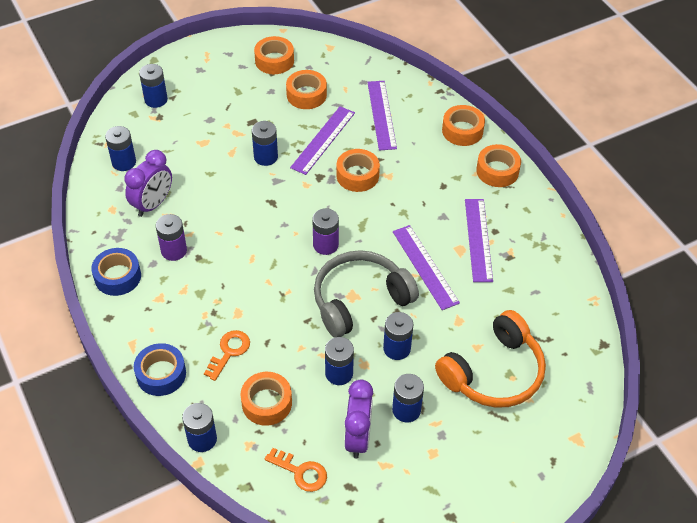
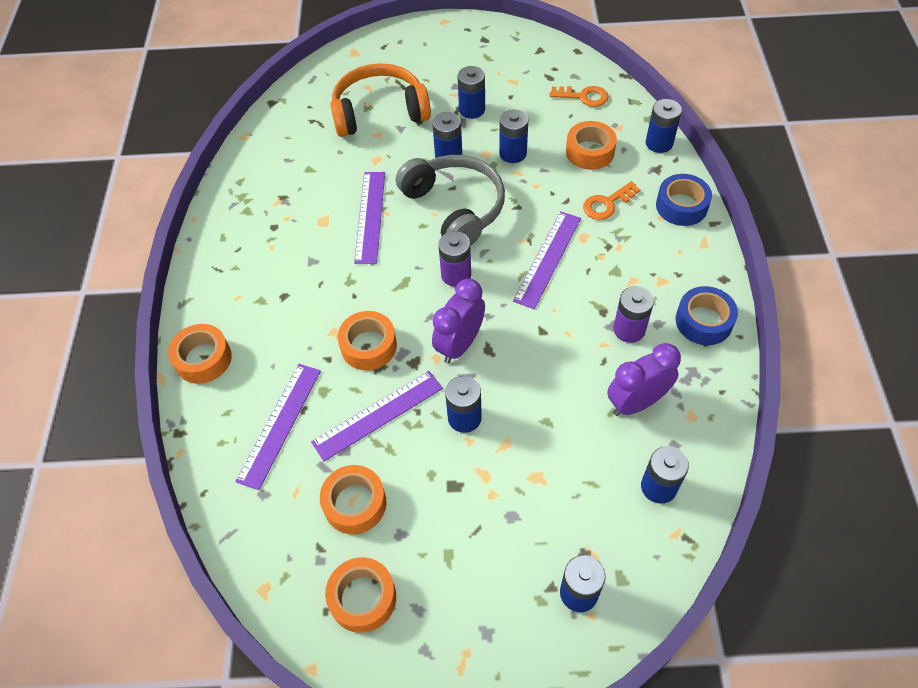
camera: 150 degrees left, 5 degrees up
orange key [265,448,327,492] -> orange key turned 135 degrees clockwise [550,86,609,107]
grey headphones [314,250,419,338] -> grey headphones turned 120 degrees counterclockwise [396,155,505,246]
purple clock [345,380,373,459] -> purple clock moved to [432,279,485,364]
purple ruler [465,199,493,282] -> purple ruler moved to [513,211,581,309]
orange tape [476,144,521,187] -> none

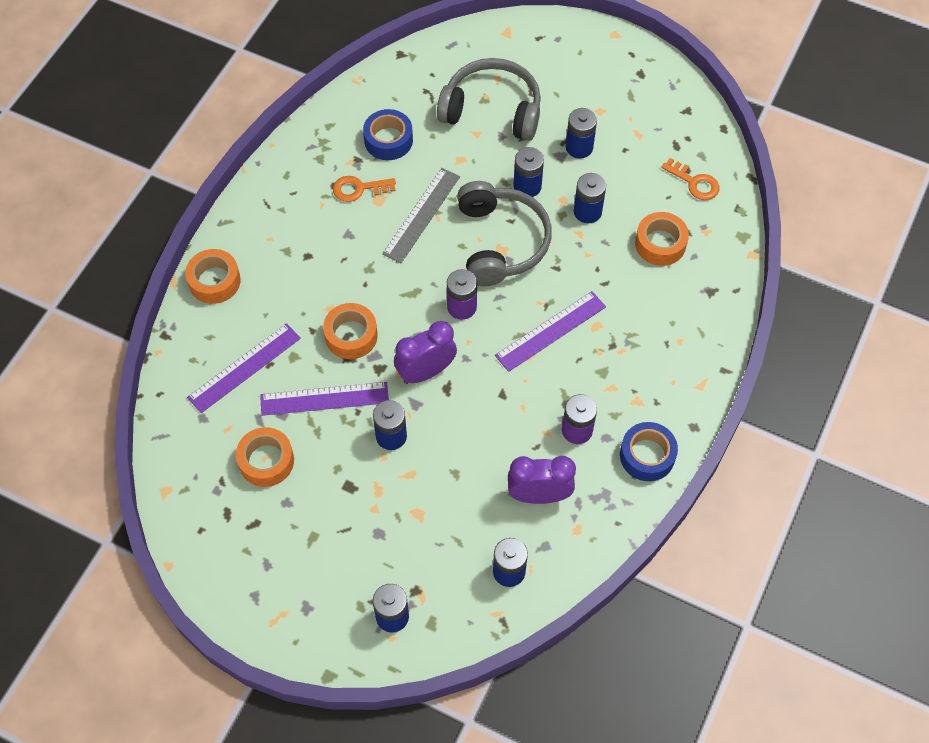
camera: 25 degrees right, 5 degrees up
orange tape [325,557,396,633] -> none
orange headphones [330,63,431,137] -> grey headphones [437,58,541,141]
purple ruler [354,172,385,264] -> grey ruler [382,168,460,263]
orange key [583,181,640,220] -> orange key moved to [333,176,396,202]
blue battery [646,99,682,153] -> none
blue tape [656,174,712,226] -> blue tape moved to [363,109,413,160]

